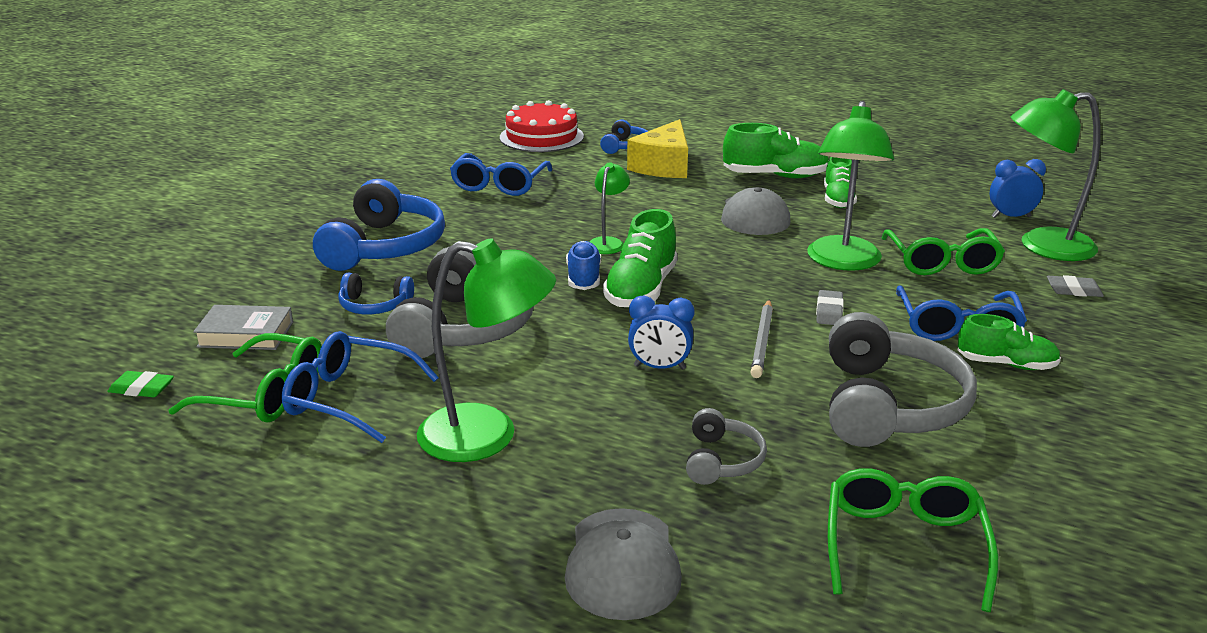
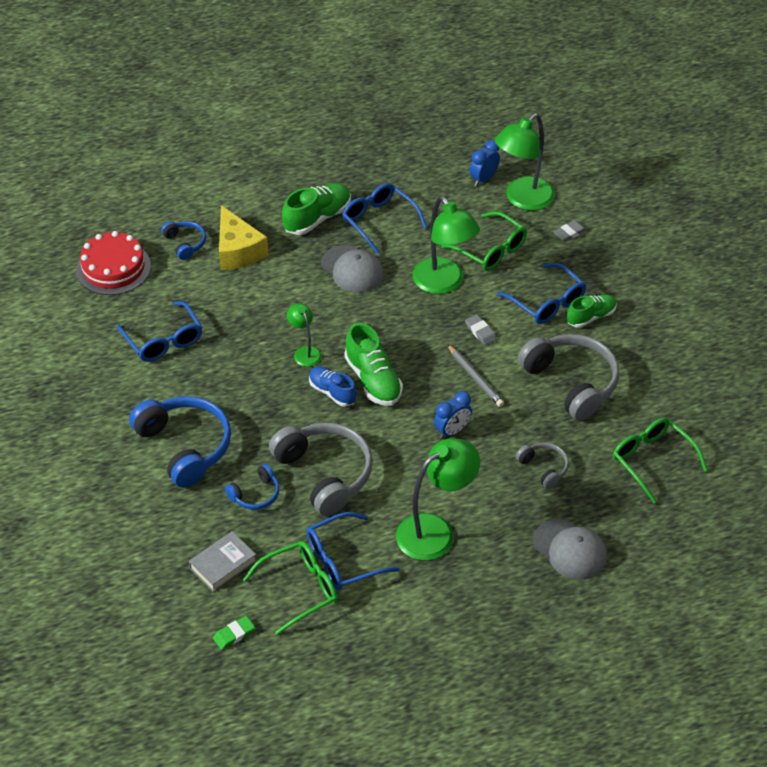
camera: 45 degrees left, 20 degrees up
green shoe [824,157,857,208] -> blue glasses [342,183,427,255]

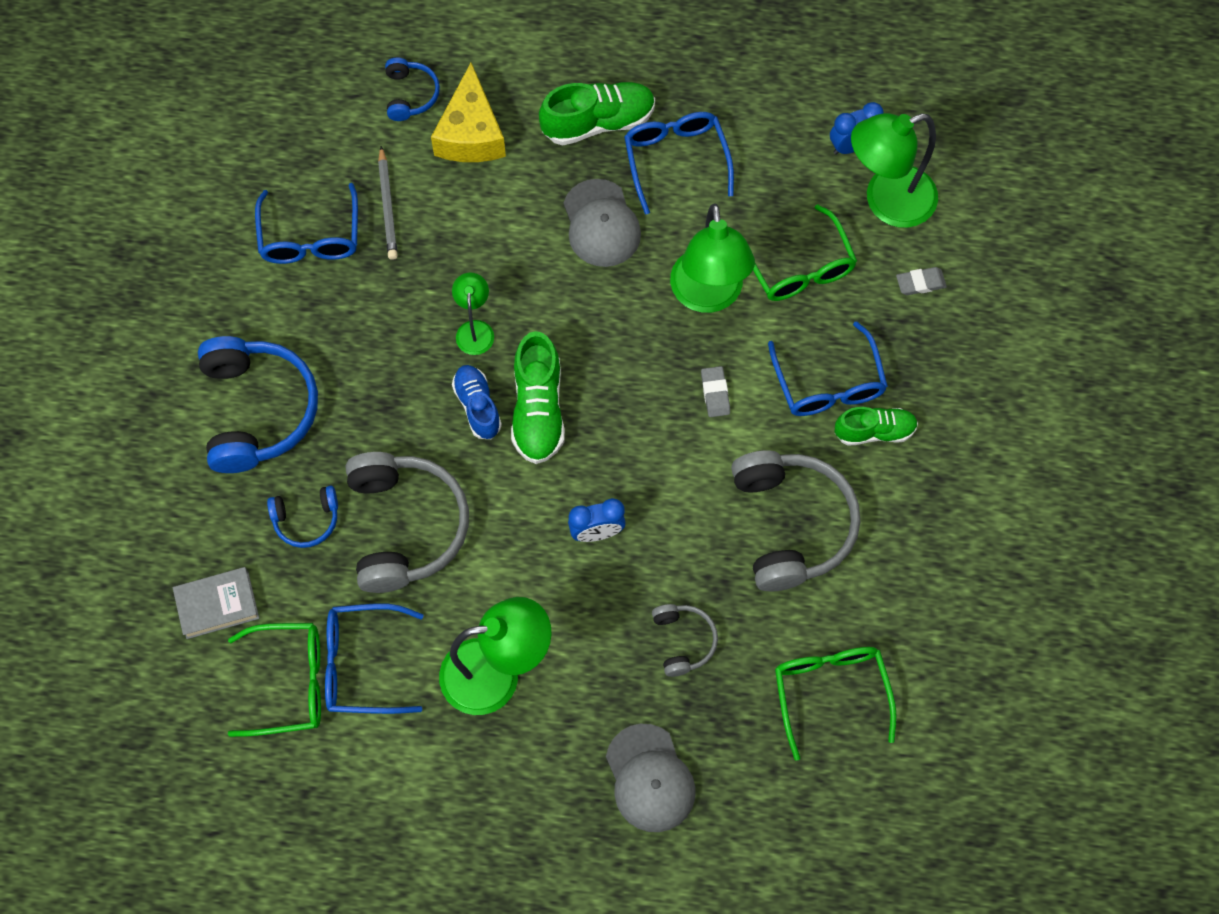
camera: 25 degrees right, 20 degrees up
red cake [76,231,151,295] -> none
green eraser [213,616,255,650] -> none
grey pencil [447,344,504,407] -> grey pencil moved to [378,146,398,260]

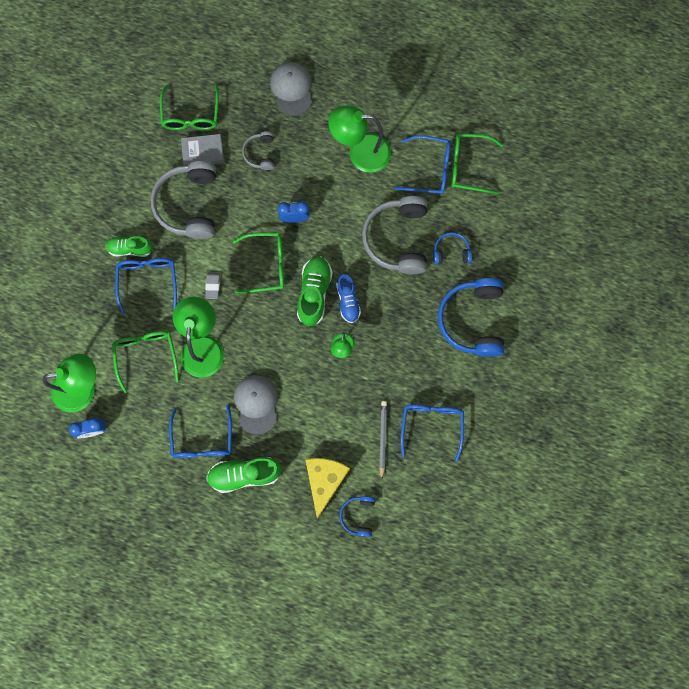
camera: 170 degrees left, 10 degrees up
grey book [173,567,259,639] -> grey book moved to [181,134,224,166]
grey eraser [896,267,947,295] -> none
none -> green glasses [233,233,284,293]

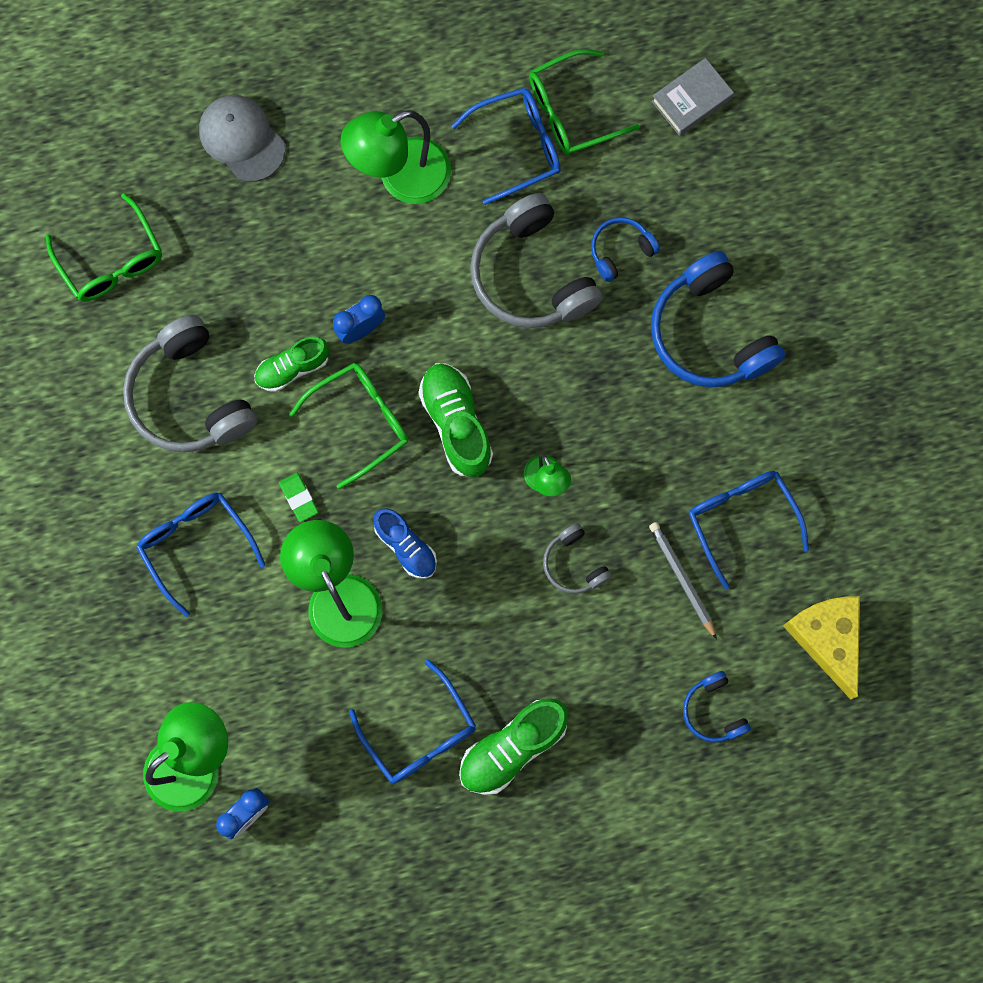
camera: 30 degrees left, 0 degrees up
green shoe [105,236,153,257] -> green shoe moved to [254,337,329,392]
green glasses [112,331,179,393] -> none
grey book [181,134,224,166] -> grey book moved to [652,58,734,136]
grey eraser [205,272,220,299] -> green eraser [279,473,318,522]
grey cap [234,375,278,434] -> none
grey headphones [242,131,274,170] -> grey headphones moved to [543,523,612,594]
yellow cheese [305,458,350,519] -> yellow cheese moved to [783,596,860,700]
blue shoe [336,274,361,323] -> blue shoe moved to [373,508,437,579]

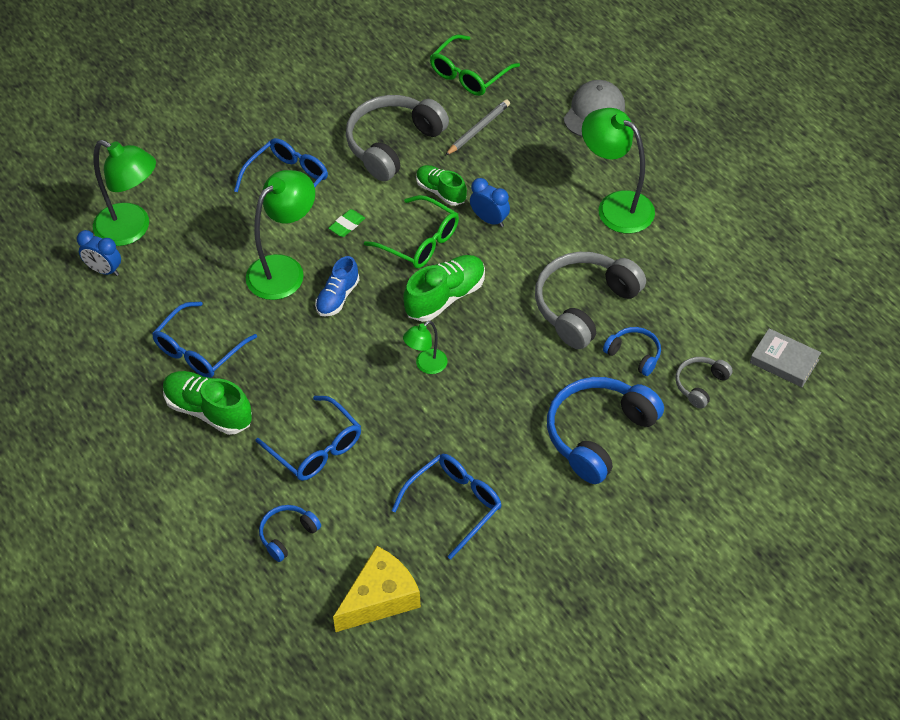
camera: 70 degrees right, 25 degrees down
blue glasses [452,88,561,205] -> blue glasses moved to [256,396,361,481]
green glasses [529,49,640,155] -> none
grey headphones [543,523,612,594] -> grey headphones moved to [675,357,733,409]
grey pencil [649,522,717,640] -> grey pencil moved to [445,99,510,156]

